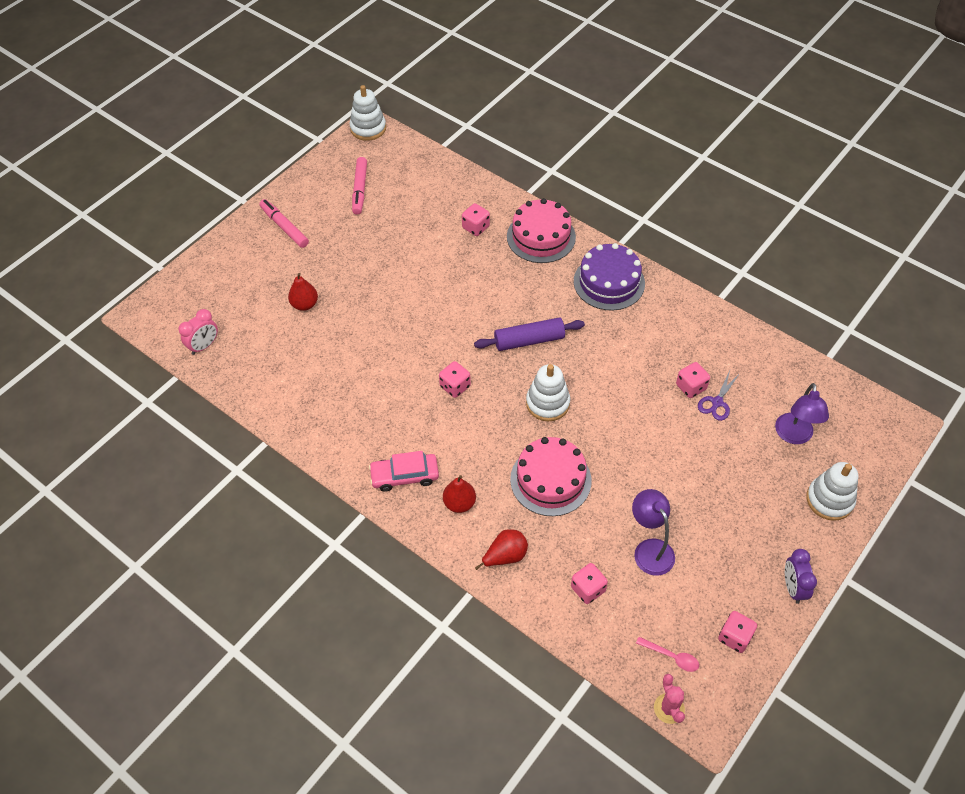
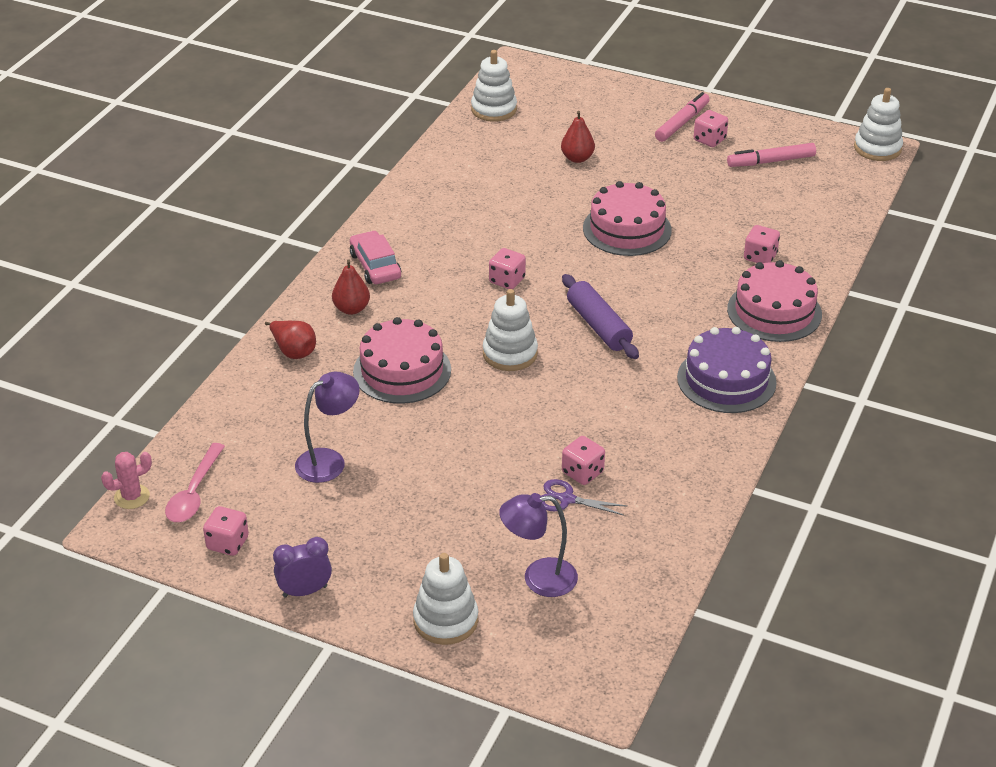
camera: 75 degrees right, 15 degrees down
pink clock [178,309,218,355] -> white stacking toy [471,50,517,122]
pink dice [571,563,608,604] -> pink dice moved to [694,110,728,147]
pink spoon [636,637,699,672] -> pink spoon [165,443,225,522], size x1.56
none -> pink cake [583,181,672,256]

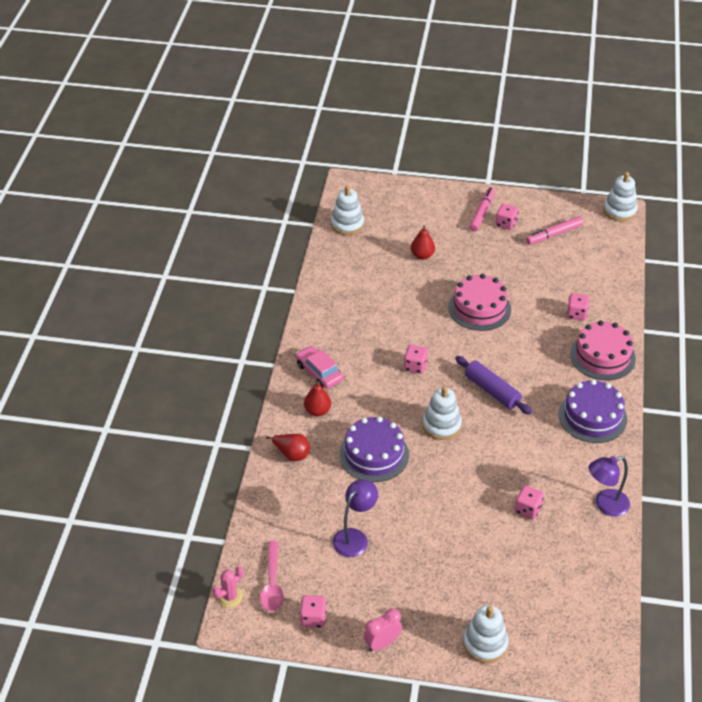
camera: 15 degrees left, 5 degrees up
purple clock [273,537,332,598] -> pink clock [364,608,402,652]
pink cake [353,317,451,404] -> purple cake [339,417,409,482]
purple lamp [499,493,578,597] -> purple lamp moved to [589,456,630,517]
purple scissors [541,479,627,516] -> none

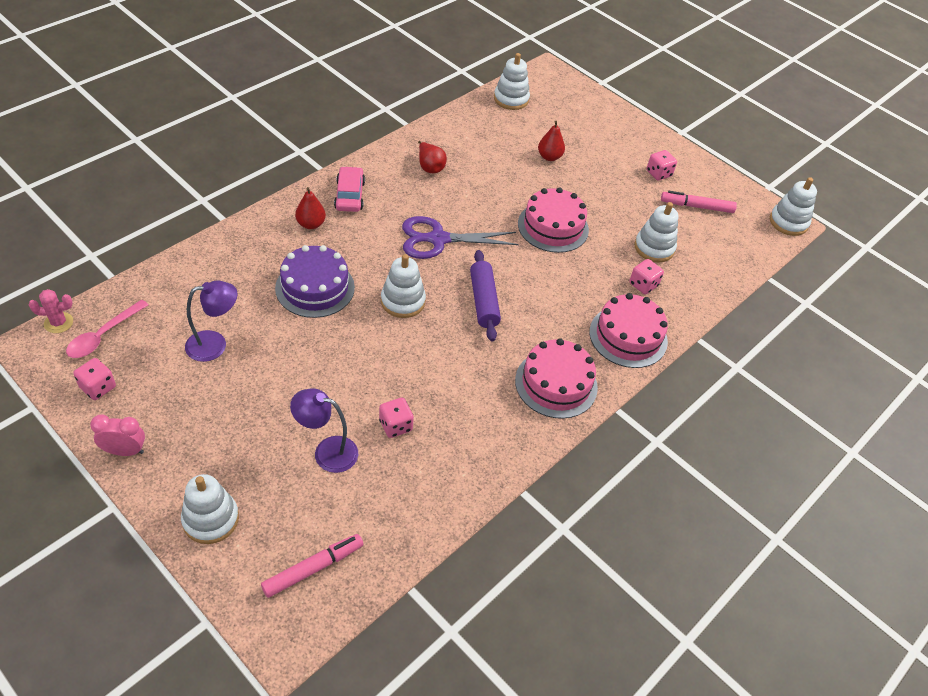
camera: 30 degrees right, 5 degrees up
red pear [266,434,310,461] -> red pear moved to [418,141,447,173]
pink dice [404,345,428,374] -> purple scissors [402,216,519,259]
pink marker [469,187,495,232] -> pink marker moved to [261,534,363,598]
purple cake [558,379,627,443] -> pink cake [515,338,598,419]
purple lamp [589,456,630,517] -> purple lamp moved to [290,388,358,473]
none -> white stacking toy [634,202,678,262]

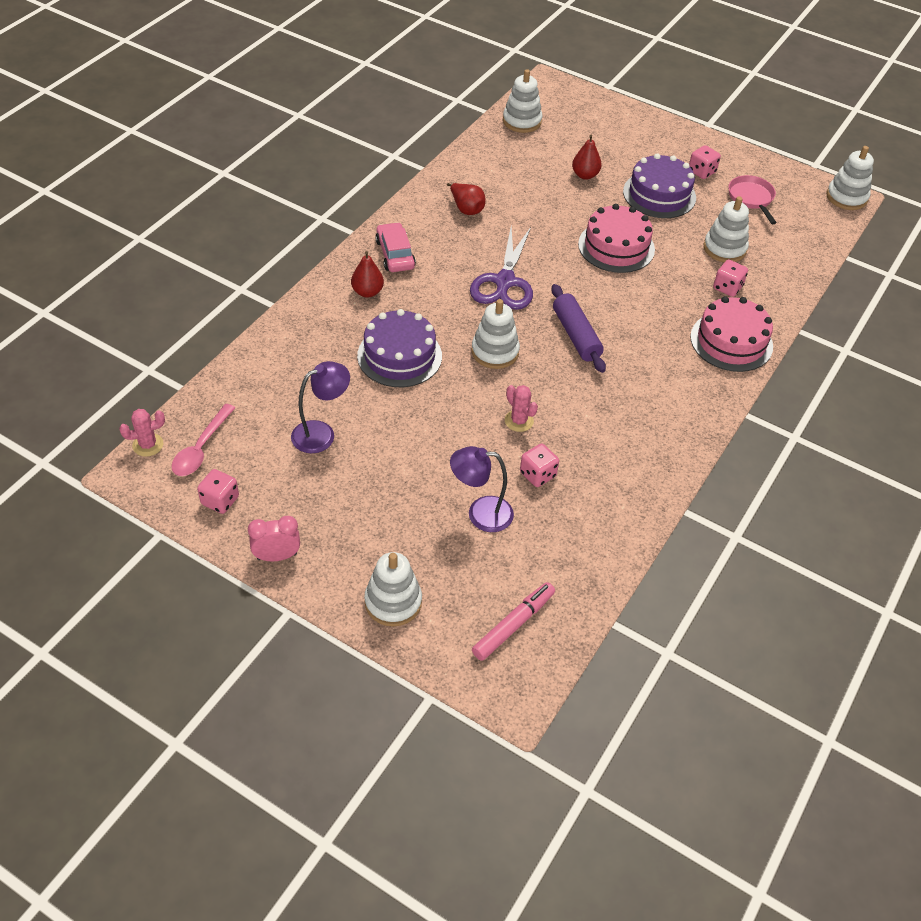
camera: 10 degrees left, 0 degrees up
purple scissors [402,216,519,259] -> purple scissors turned 60 degrees counterclockwise [470,226,533,310]
pink cake [515,338,598,419] -> none
pink marker [661,191,737,213] -> pink pan [728,175,777,224]
none -> pink cactus [505,385,538,432]
none -> purple cake [623,153,696,218]

